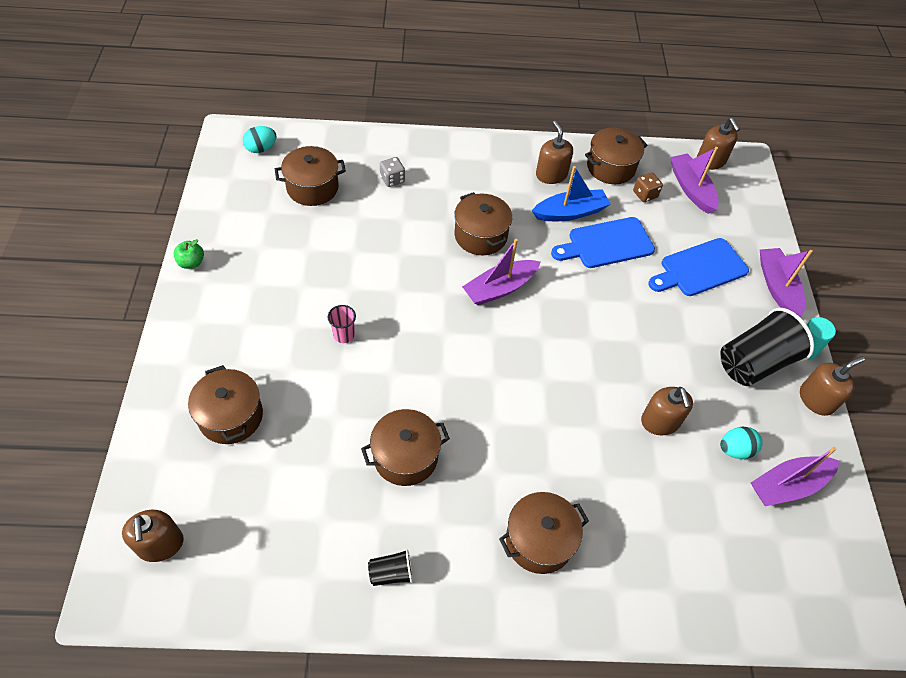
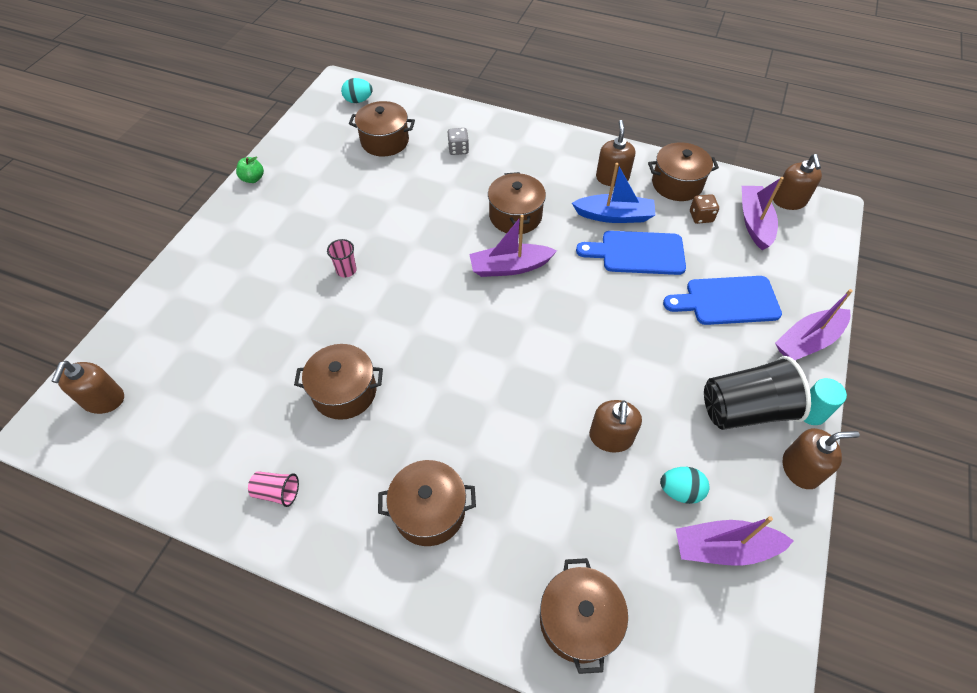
camera: 25 degrees right, 0 degrees up
brown pot [188,365,263,444] -> brown pot moved to [540,558,628,674]
black cup [368,549,413,586] -> pink cup [248,471,299,507]
purple boat [760,248,813,317] -> purple boat turned 135 degrees counterclockwise [775,289,853,360]

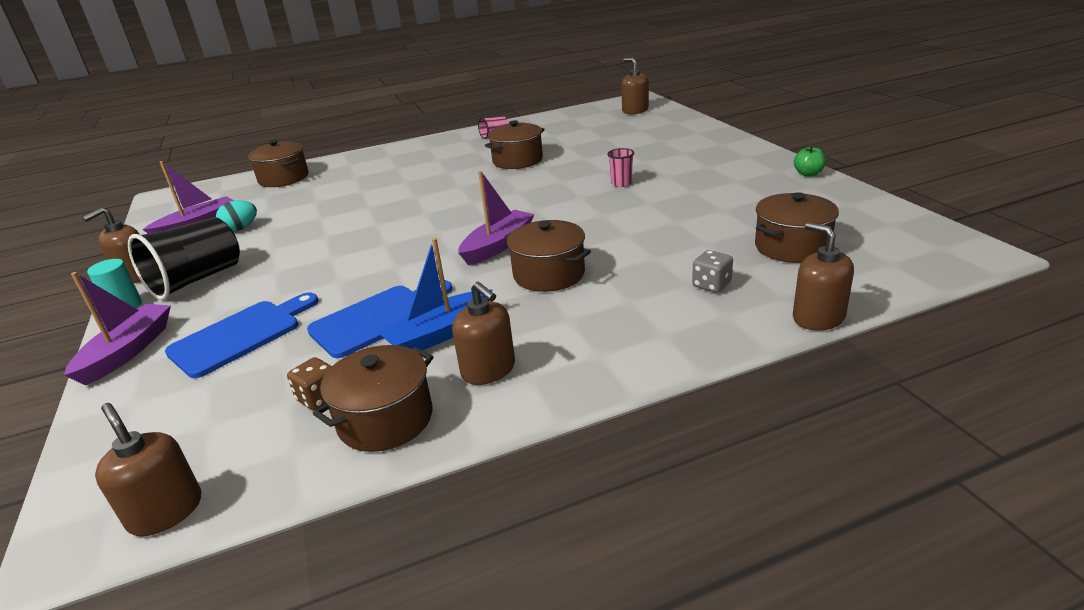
camera: 140 degrees right, 25 degrees down
turquoise egg [341,78,373,103] -> none
brown pot [378,460,476,546] -> none
brown soap dispenser [589,400,642,453] -> brown soap dispenser moved to [793,222,854,330]
purple boat [742,177,784,250] -> none

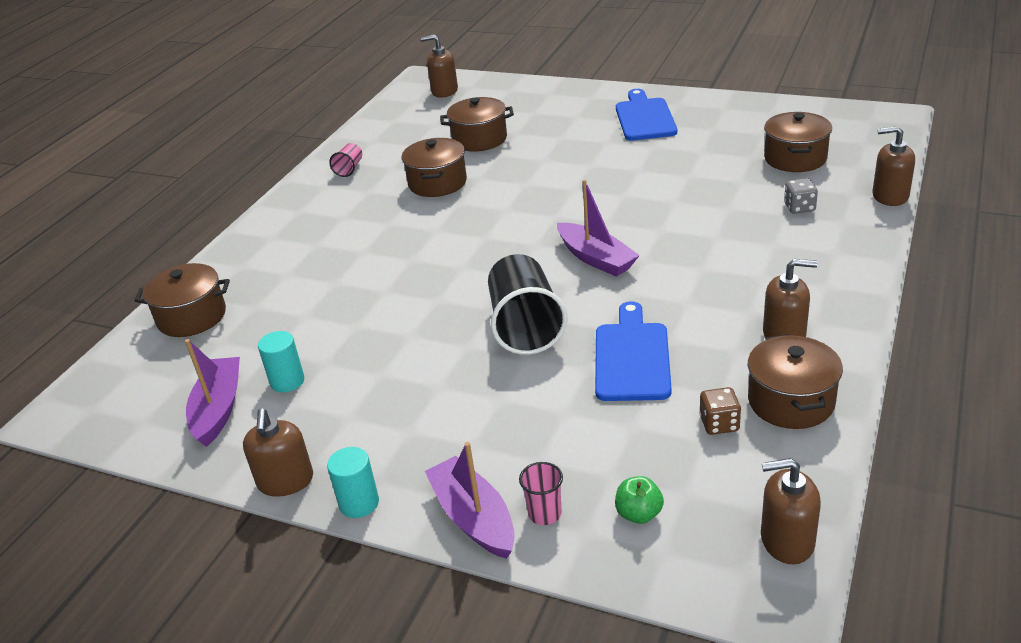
camera: 45 degrees left, 5 degrees up
black cup [128,217,240,300] -> black cup moved to [488,254,568,355]
blue cutting board [165,293,318,378] -> blue cutting board moved to [616,89,677,141]
turquoise egg [216,200,257,232] -> turquoise cylinder [258,331,304,392]
blue boat [378,238,493,350] -> none
purple boat [458,171,535,265] -> purple boat turned 150 degrees clockwise [557,179,640,277]
brown pot [504,220,591,292] -> brown pot moved to [440,97,514,152]
pink cup [607,148,634,187] -> pink cup moved to [519,462,563,525]
green apple [794,145,826,177] -> green apple moved to [615,476,664,524]

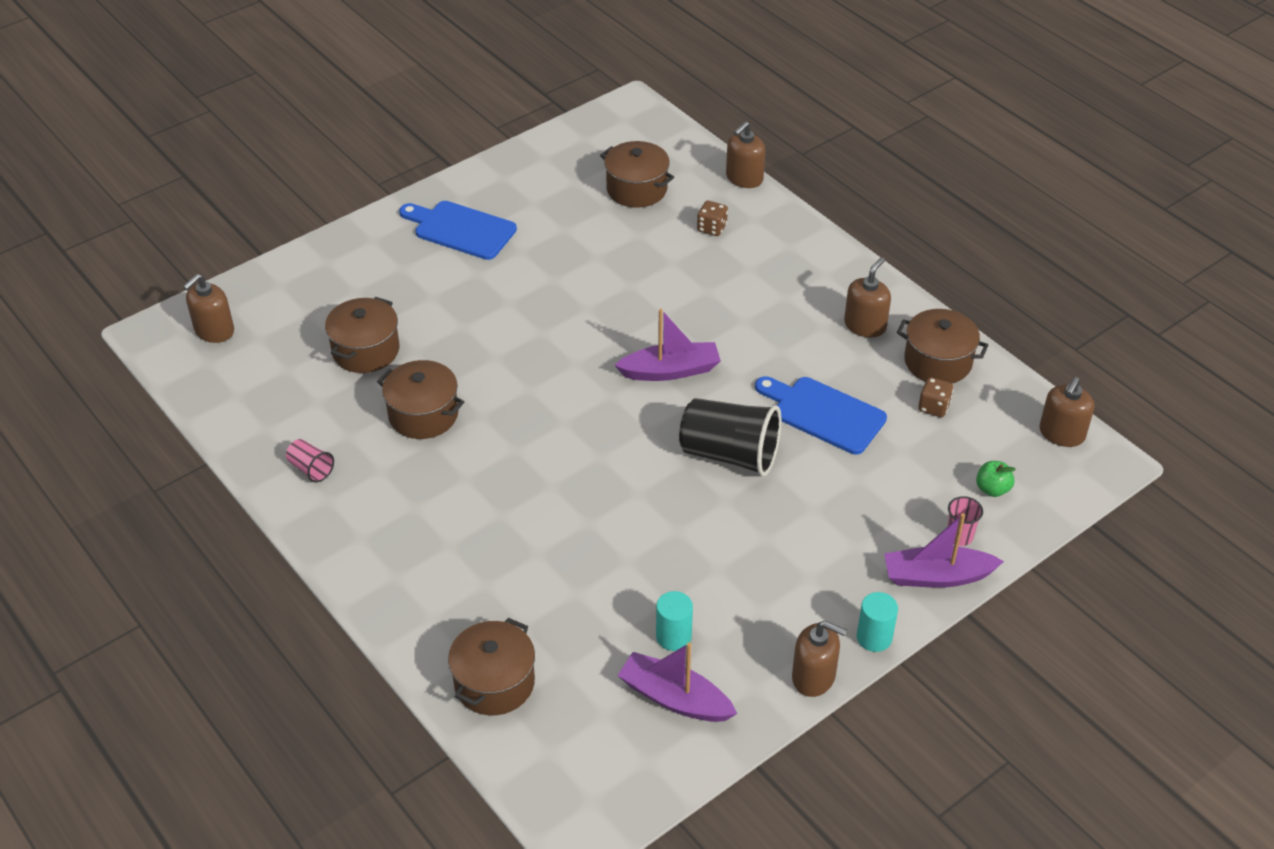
camera: 65 degrees left, 10 degrees up
grey dice [784,178,818,214] -> brown dice [697,201,728,236]

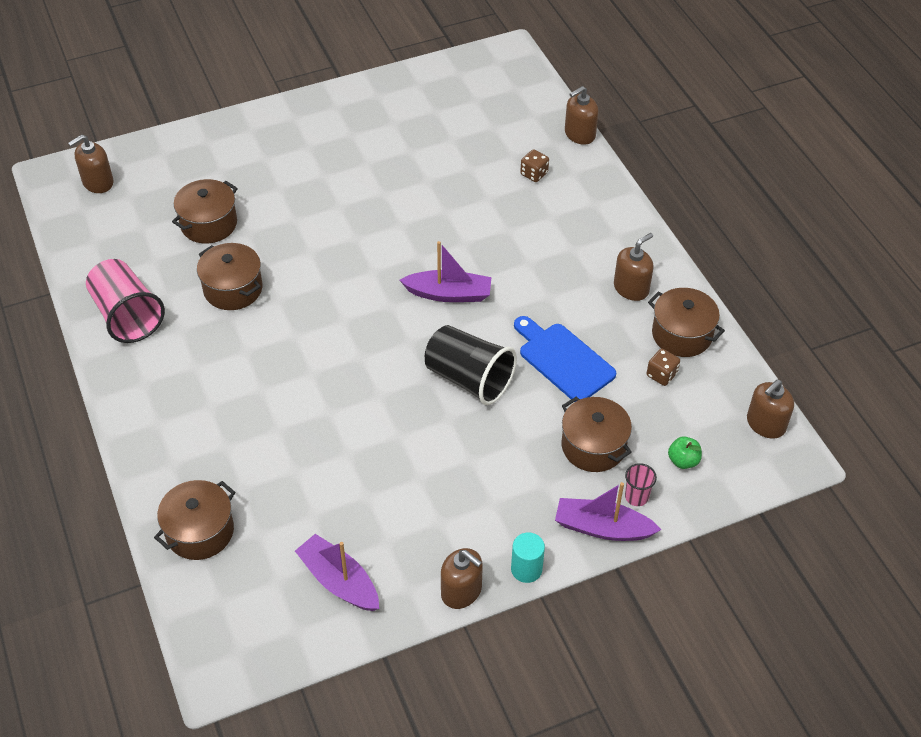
camera: 15 degrees right, 5 degrees up
pink cup [286,439,334,482] -> pink cup [86,259,165,343], size x2.15
blue cutting board [399,201,517,260] -> none
brown pot [600,141,674,207] -> brown pot moved to [562,397,632,472]
turquoise cylinder [656,591,693,651] -> none

